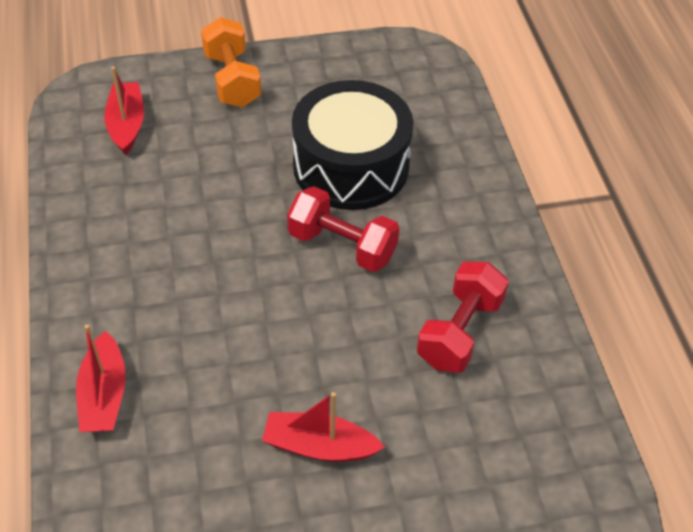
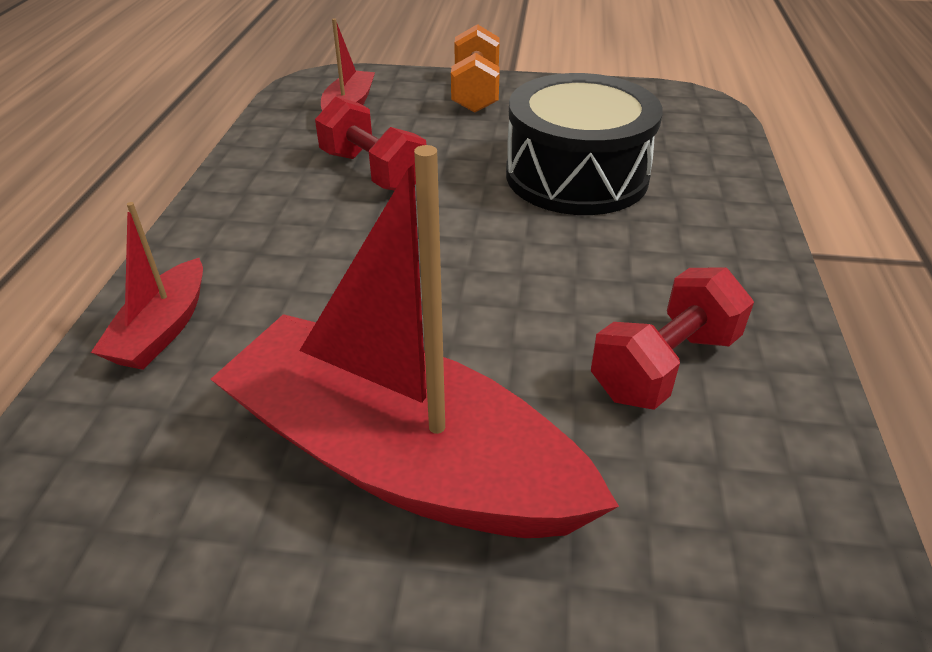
camera: 20 degrees right, 10 degrees down
red boat [262,392,385,462] -> red boat [210,145,619,538], size x2.15
red dumbbell [287,186,399,272] -> red dumbbell moved to [315,96,426,191]

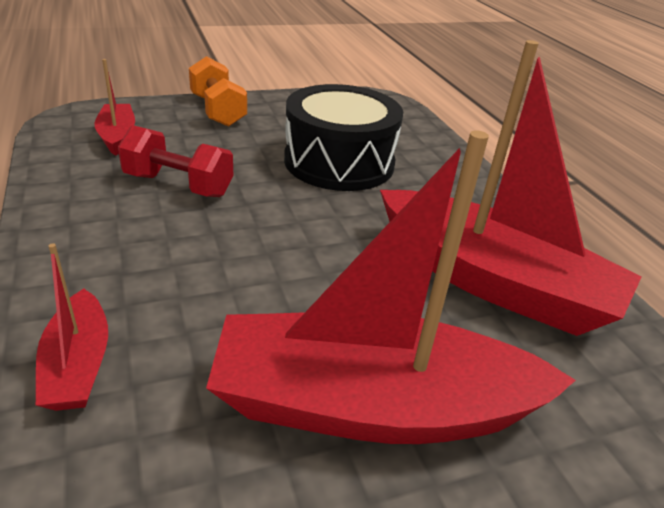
camera: 30 degrees left, 5 degrees down
red dumbbell [591,267,754,410] -> red boat [380,40,641,336]

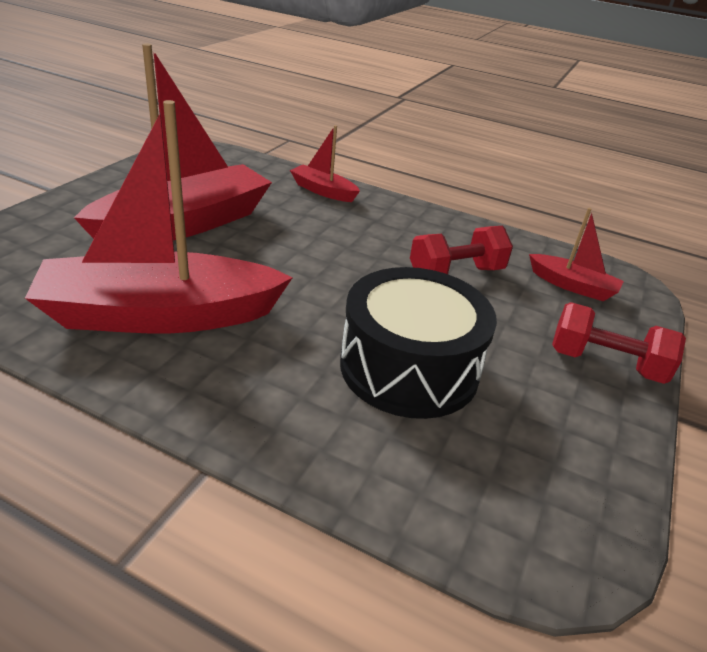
camera: 135 degrees right, 0 degrees up
orange dumbbell [189,56,247,127] -> red dumbbell [552,302,686,384]

